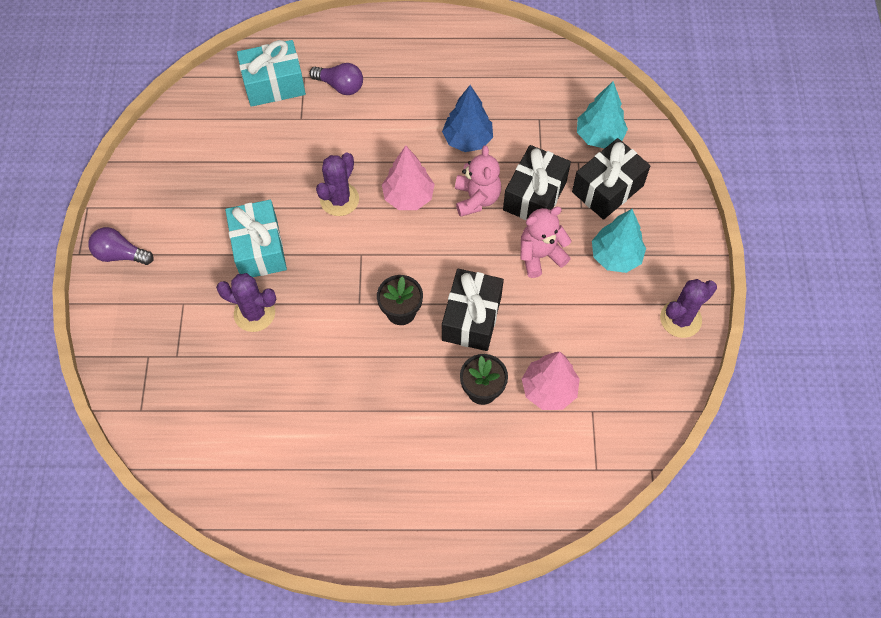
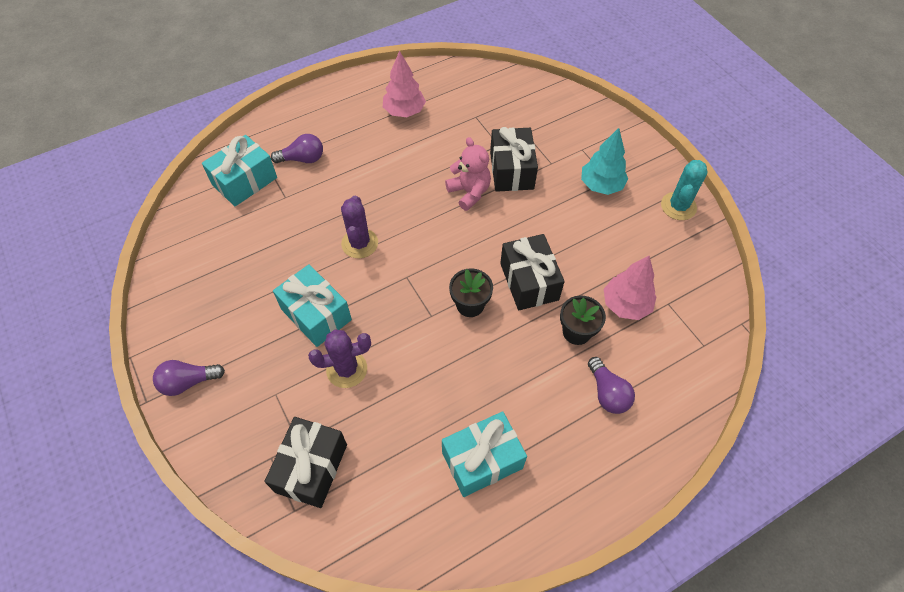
camera: 30 degrees left, 5 degrees down
pink tree [382,146,435,210] -> pink tree moved to [383,50,426,117]
blue tree [442,85,493,152] -> none
pink teddy bear [520,207,572,278] -> none
black gift [572,138,651,220] -> black gift moved to [265,417,347,508]
turquoise tree [577,82,628,149] -> none
purple cactus [660,279,717,338] -> turquoise cactus [661,160,707,220]
none -> turquoise gift [442,411,527,497]
none -> purple light bulb [588,357,635,414]

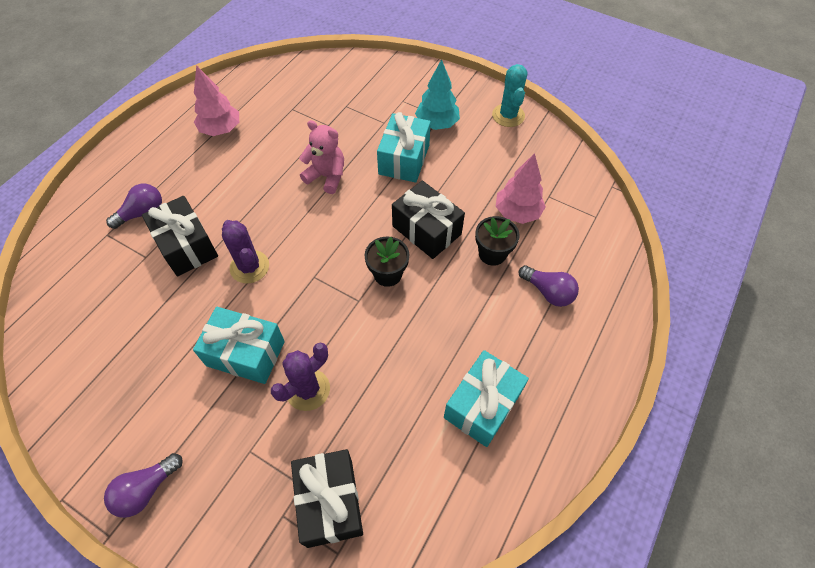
camera: 30 degrees left, 0 degrees up
turquoise gift [202,135,277,207] -> turquoise gift moved to [377,112,431,183]
black gift [490,127,538,192] -> black gift moved to [142,196,218,277]

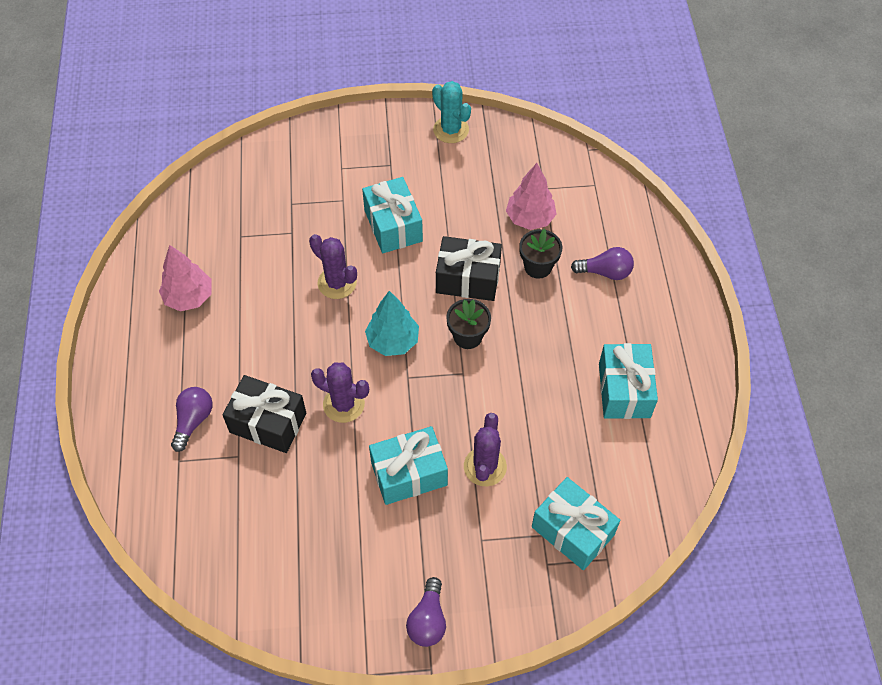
camera: 35 degrees left, 0 degrees up
black gift [291,449,363,548] -> turquoise gift [532,477,620,570]
pink teddy bear [299,120,344,194] -> purple cactus [309,234,357,299]
turquoise tree [415,59,460,130] -> turquoise tree moved to [365,291,419,356]

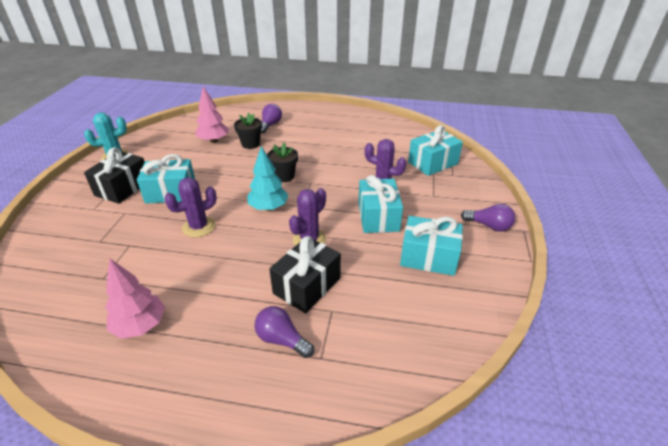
camera: 75 degrees left, 20 degrees down
black gift [436,236,502,301] -> black gift moved to [84,147,145,204]
turquoise gift [599,343,658,419] -> turquoise gift moved to [400,216,463,276]

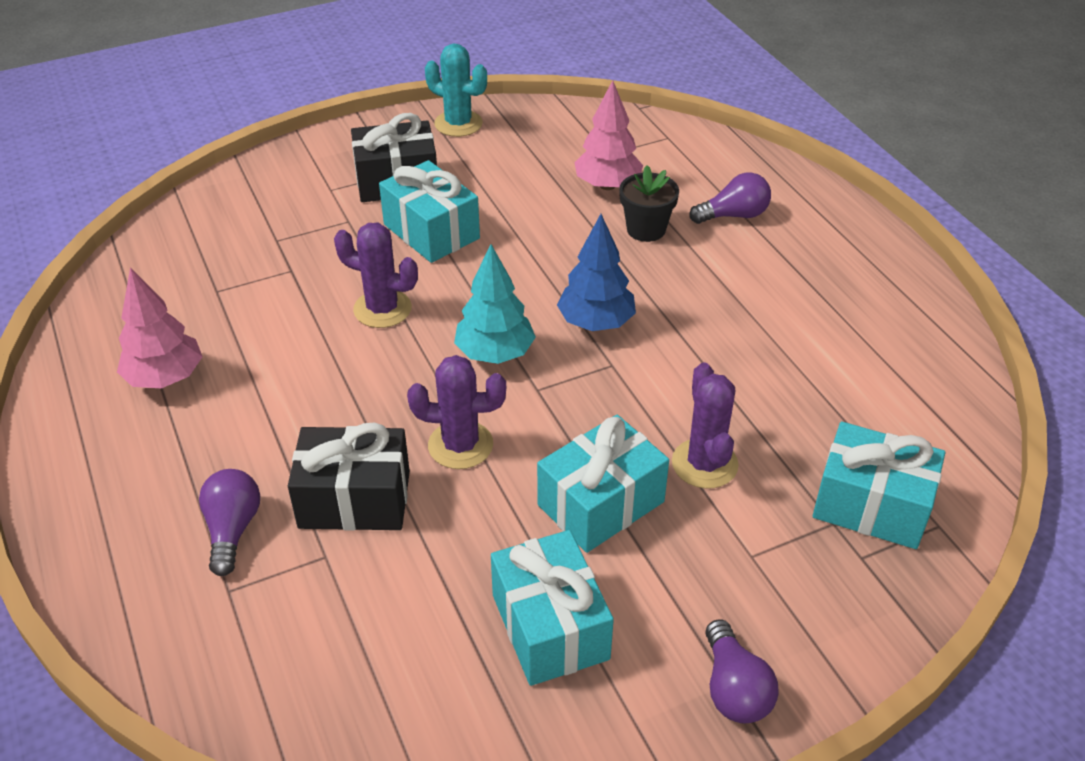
camera: 55 degrees right, 5 degrees up
black flower pot [267,143,298,182] -> blue tree [557,214,636,331]

